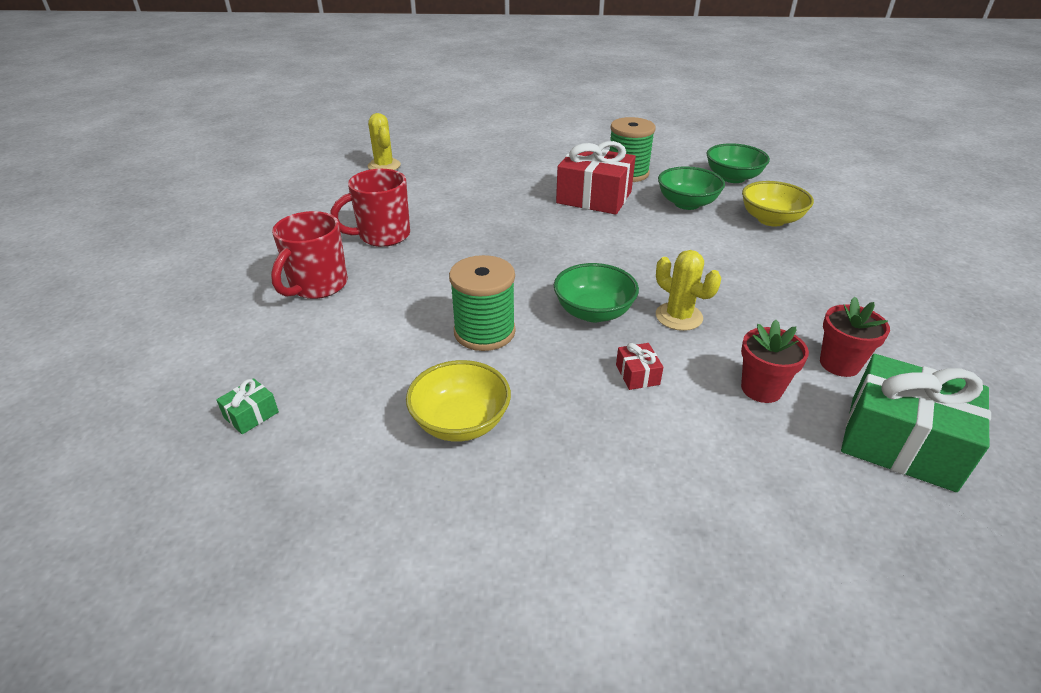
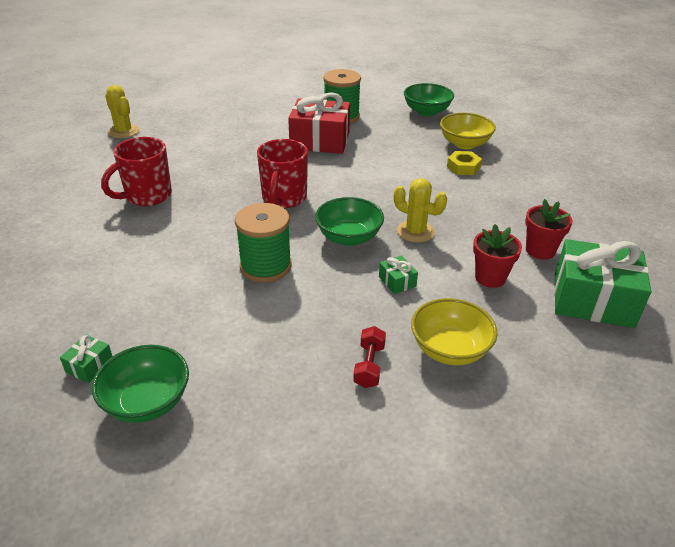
camera: 15 degrees left, 0 degrees up
red mug [271,211,348,299] -> red mug moved to [257,139,308,208]
yellow bowl [406,360,511,442] -> yellow bowl moved to [411,298,498,365]
red gift [616,343,663,390] -> green gift [379,255,418,294]
green bowl [658,166,725,210] -> green bowl moved to [92,345,189,423]
none -> red dumbbell [353,326,386,388]
none -> yellow nut [447,151,482,175]

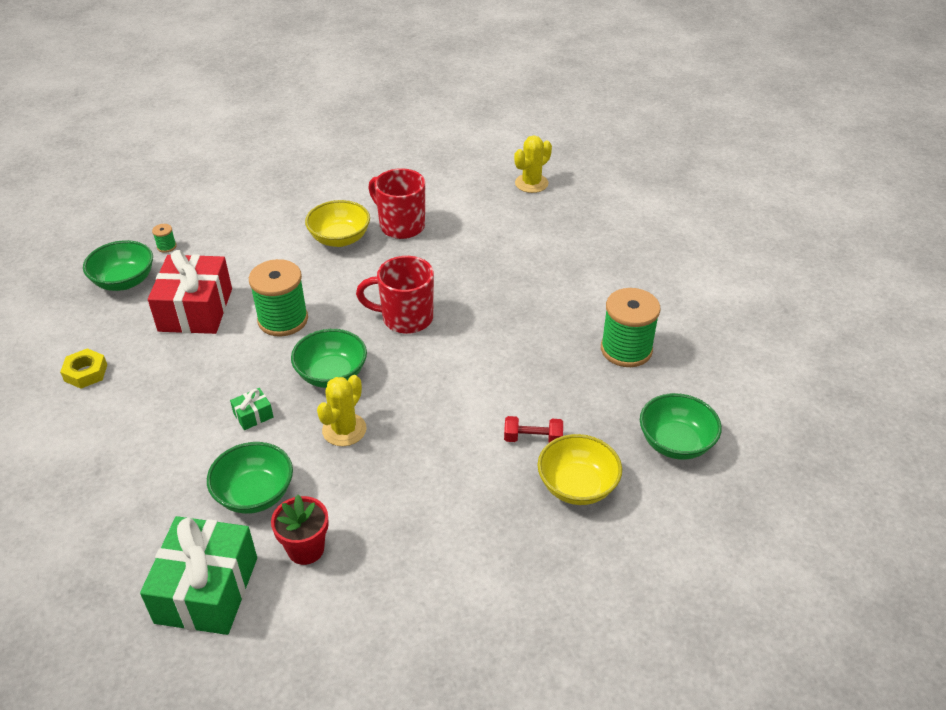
camera: 85 degrees right, 5 degrees up
green gift [60,335,113,383] -> green spool [152,224,176,253]
red gift [288,92,350,154] -> red gift moved to [148,250,232,334]
red dumbbell [353,326,386,388] -> red dumbbell moved to [504,416,563,443]
yellow bowl [411,298,498,365] -> yellow bowl moved to [305,200,370,247]
yellow nut [447,151,482,175] -> yellow nut moved to [60,348,107,389]
red flower pot [473,224,522,288] -> green bowl [207,442,293,514]

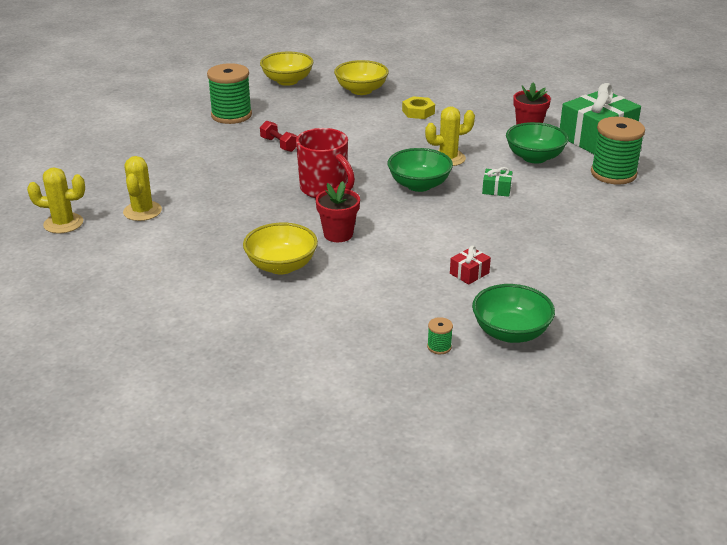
camera: 135 degrees left, 10 degrees down
yellow nut [60,348,107,389] -> yellow nut moved to [402,96,435,119]
red gift [148,250,232,334] -> red gift [450,246,491,285], size x0.42
green spool [249,259,308,337] -> green spool moved to [591,117,645,185]
red mug [368,168,425,239] -> none
red dumbbell [504,416,563,443] -> red dumbbell moved to [260,121,297,152]
green bowl [640,393,722,460] -> yellow bowl [260,52,313,86]
none -> yellow cactus [123,156,162,221]
none -> red flower pot [316,181,360,242]

